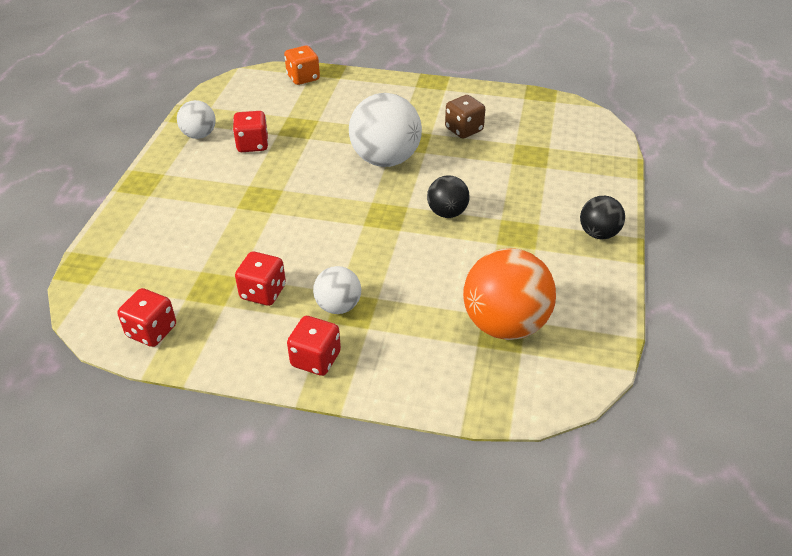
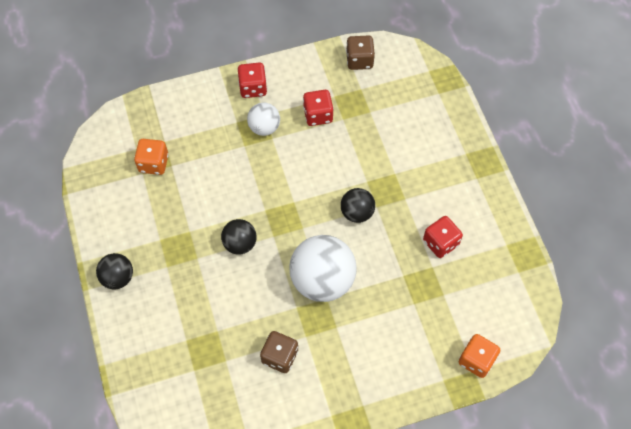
camera: 150 degrees right, 20 degrees up
red dice [117,288,176,347] -> brown dice [346,35,375,70]
white ball [177,100,216,139] -> none
orange ball [463,248,556,340] -> orange dice [134,139,169,175]
none -> black ball [341,188,375,223]

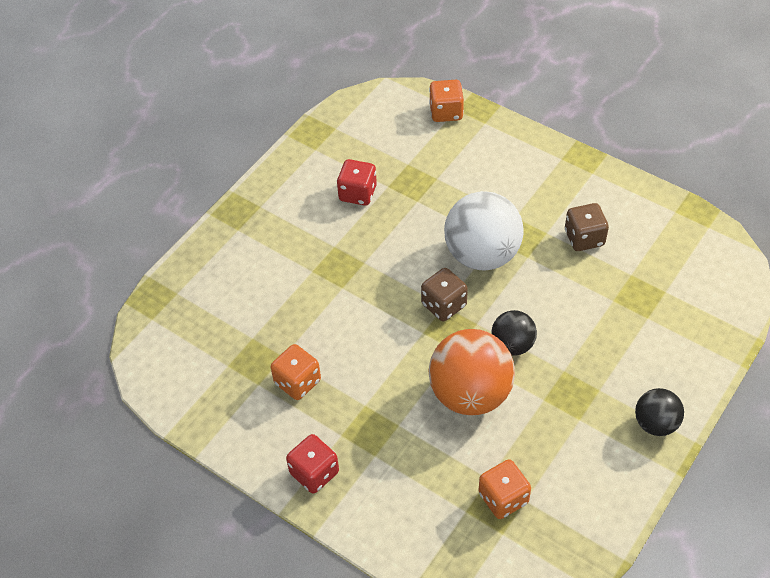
camera: 125 degrees left, 10 degrees down
white ball [247,103,280,136] -> none
red dice [303,90,334,126] -> orange dice [271,344,321,400]
black ball [341,188,375,223] -> none
brown dice [346,35,375,70] -> brown dice moved to [421,268,468,321]
none -> orange ball [428,329,515,415]

